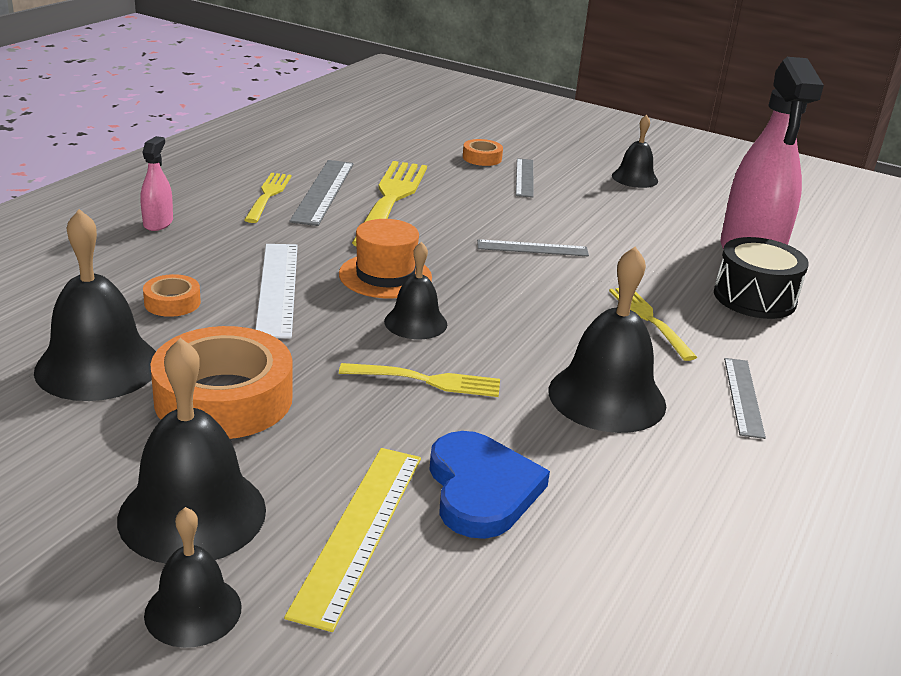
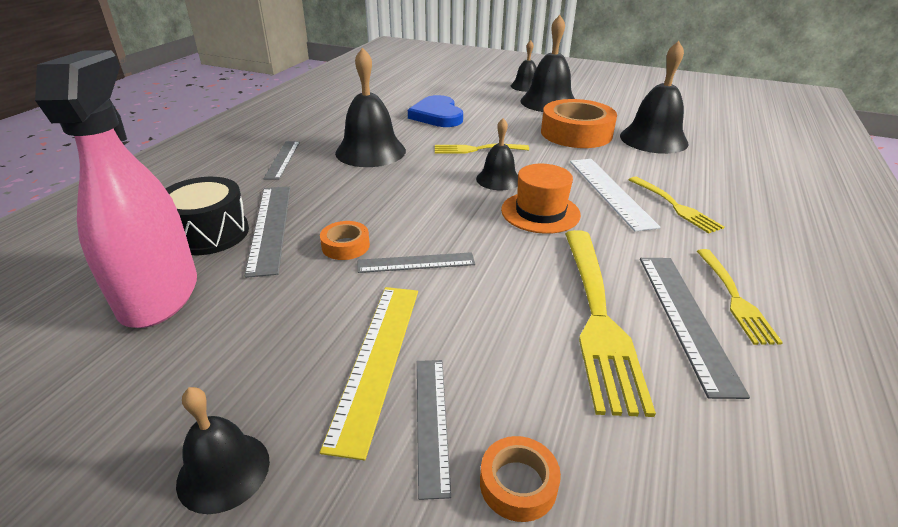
camera: 175 degrees right, 5 degrees up
pink spray bottle [141,136,173,231] -> none
orange tape [143,274,201,317] -> orange tape moved to [320,221,370,260]
yellow ruler [284,448,421,632] -> yellow ruler moved to [320,287,418,460]
yellow fork [609,288,697,361] -> yellow fork moved to [629,177,724,233]
none -> grey ruler [245,186,291,278]

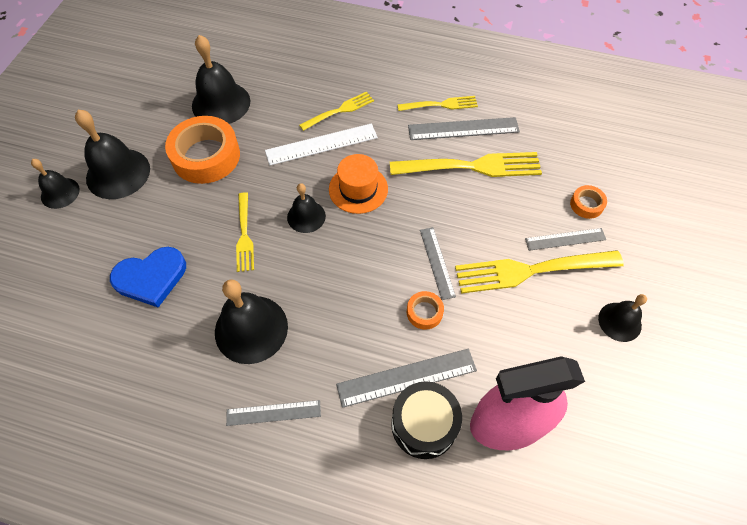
camera: 95 degrees left, 25 degrees up
yellow ruler [320,287,418,460] -> yellow fork [455,250,624,294]

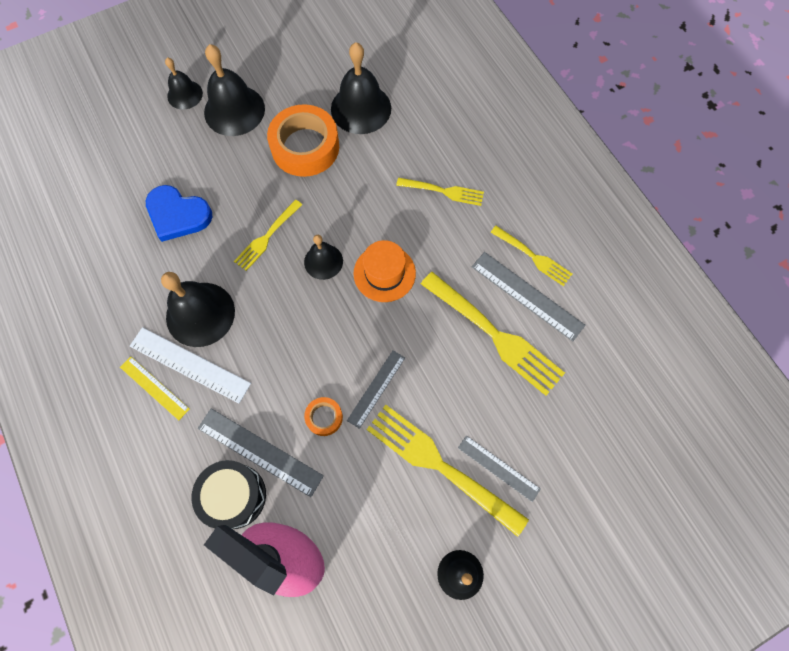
camera: 45 degrees right, 10 degrees up
grey ruler [226,400,321,426] -> yellow ruler [120,356,190,420]
white ruler [265,123,378,165] -> white ruler moved to [130,327,251,403]
orange tape [570,185,607,219] -> none

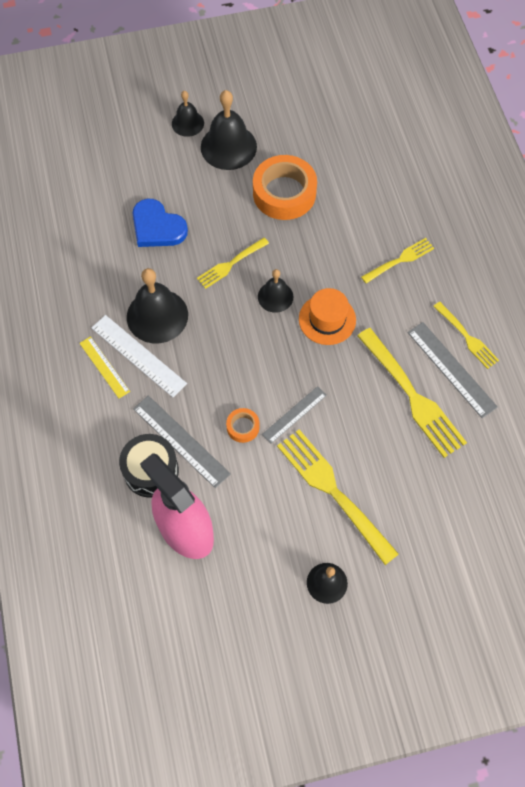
camera: 15 degrees right, 5 degrees down
black bell [331,42,391,134] -> none
yellow fork [396,177,484,206] -> yellow fork turned 60 degrees counterclockwise [361,238,434,283]
grey ruler [458,436,541,502] -> none

